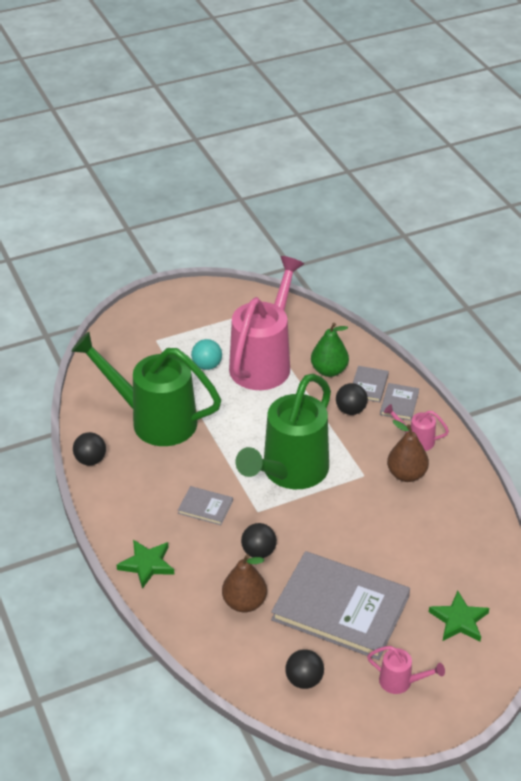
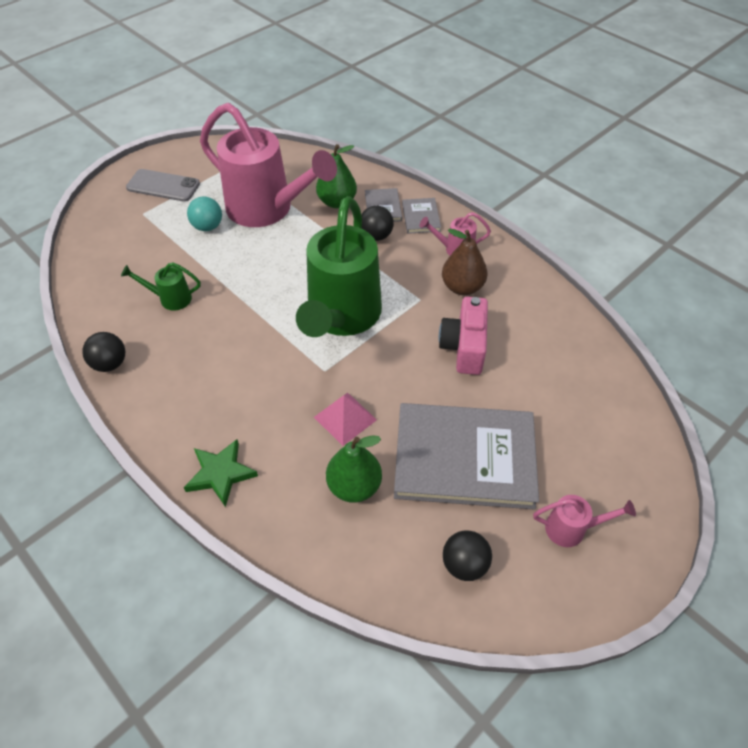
camera: 20 degrees left, 10 degrees up
green watering can [71,332,221,446] -> green watering can [121,262,201,311], size x0.42
grey book [178,486,233,525] -> none
brown pear [222,554,267,612] -> green pear [326,435,382,503]
pink watering can [229,256,304,390] -> pink watering can turned 120 degrees clockwise [200,103,337,227]
black ball [241,523,277,558] -> pink pyramid [314,393,377,446]
green star [429,591,489,642] -> none
none -> grey phone [126,169,200,202]
none -> pink camera [439,297,488,375]

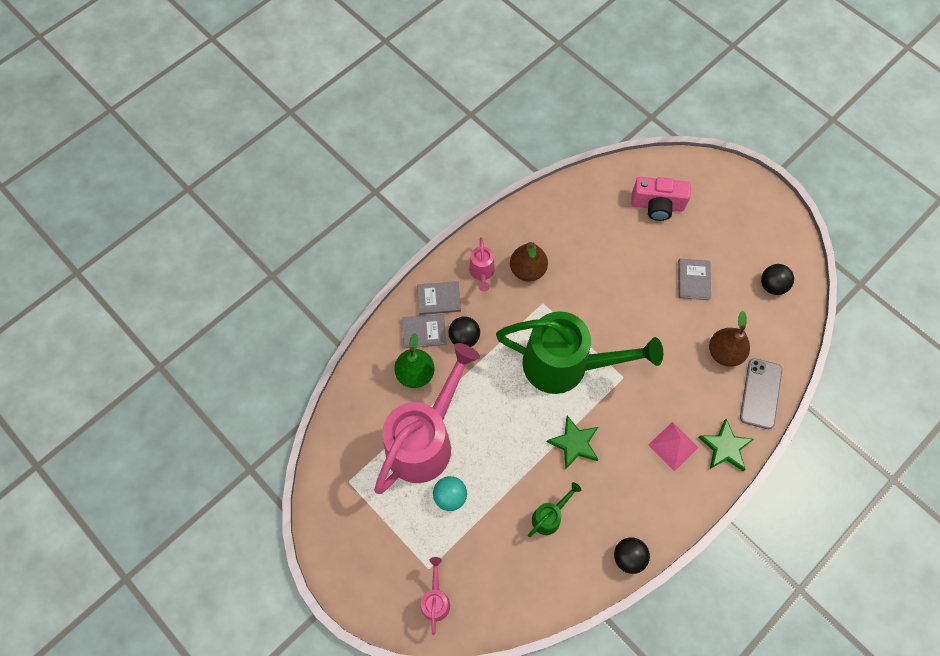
camera: 90 degrees left, 15 degrees up
green watering can [121,262,201,311] -> green watering can turned 135 degrees counterclockwise [528,482,581,537]
grey phone [126,169,200,202] -> grey phone moved to [740,358,782,429]
pink pyramid [314,393,377,446] -> pink pyramid moved to [648,422,699,471]
green pear [326,435,382,503] -> brown pear [709,311,750,367]
grey book [394,403,539,510] -> grey book [678,259,711,300], size x0.43
pink camera [439,297,488,375] -> pink camera moved to [631,177,691,221]
pink watering can [533,495,636,547] -> pink watering can moved to [421,557,450,635]
none -> green star [547,416,599,469]

